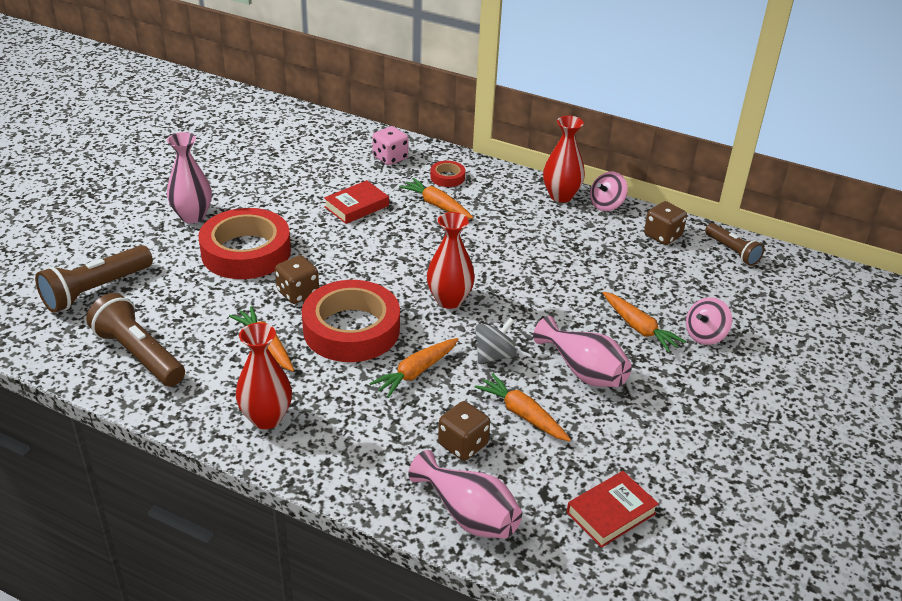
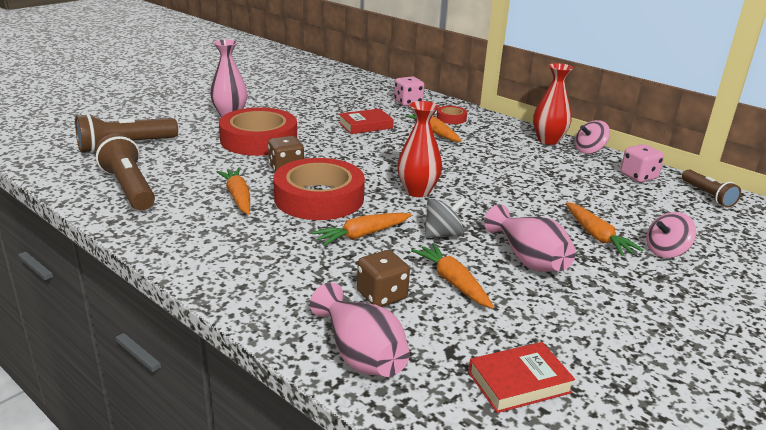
camera: 15 degrees right, 10 degrees down
red vase [236,323,292,429] -> none
brown dice [644,201,687,245] -> pink dice [620,144,664,183]

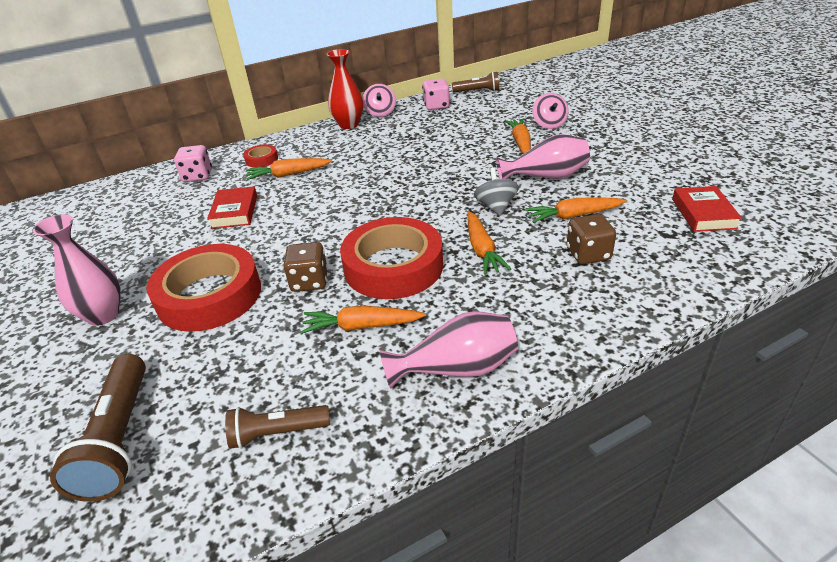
camera: 65 degrees left, 10 degrees up
brown flashlight [95,133,155,210] -> brown flashlight [225,405,330,449], size x0.62
pink vase [310,282,410,377] -> pink vase moved to [380,311,518,389]
red vase [397,101,442,197] -> none
orange carrot [566,202,643,256] -> orange carrot turned 90 degrees counterclockwise [504,119,531,154]

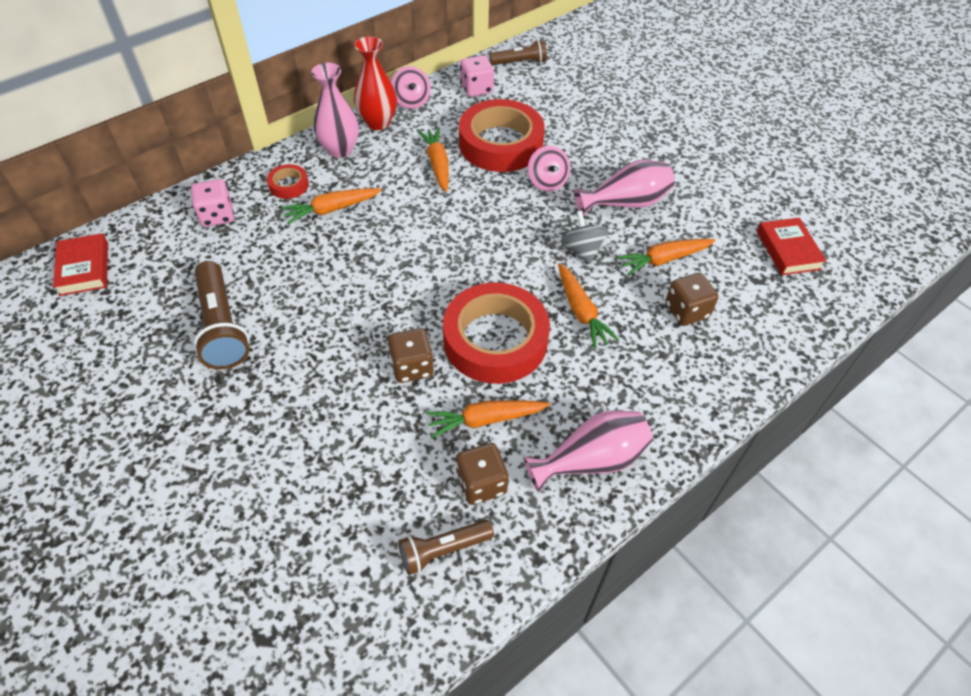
camera: 15 degrees left, 15 degrees up
pink vase [33,214,121,326] -> pink vase moved to [311,63,359,158]
brown flashlight [50,354,146,502] -> brown flashlight moved to [194,261,249,369]
red tape [147,244,261,332] -> red tape moved to [459,99,545,172]
red book [207,186,257,229] -> red book moved to [53,233,108,296]
orange carrot [504,119,531,154] -> orange carrot moved to [418,128,449,192]
pink spinning top [532,93,568,129] -> pink spinning top moved to [528,146,570,192]
none -> brown dice [456,443,509,505]

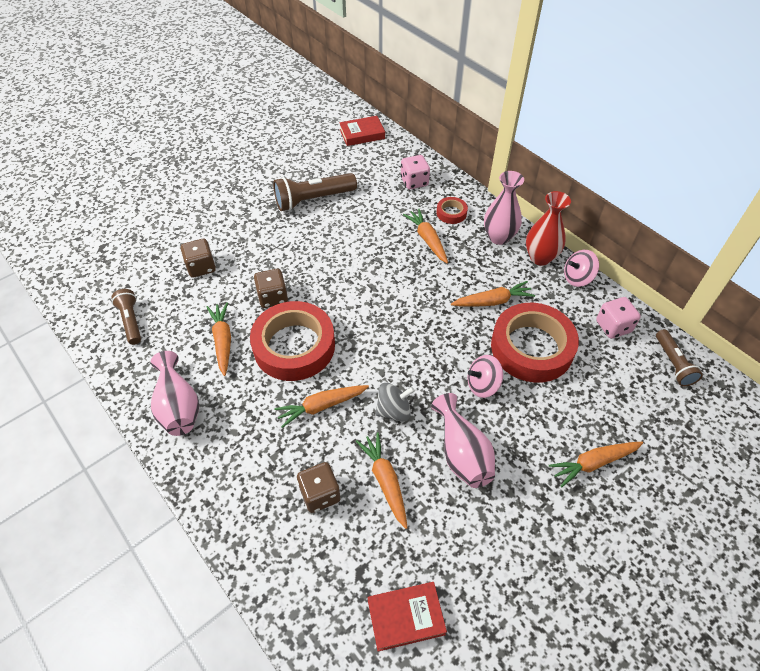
camera: 90 degrees right, 0 degrees up
brown dice [456,443,509,505] -> brown dice moved to [181,239,216,278]
none -> orange carrot [549,442,643,487]

